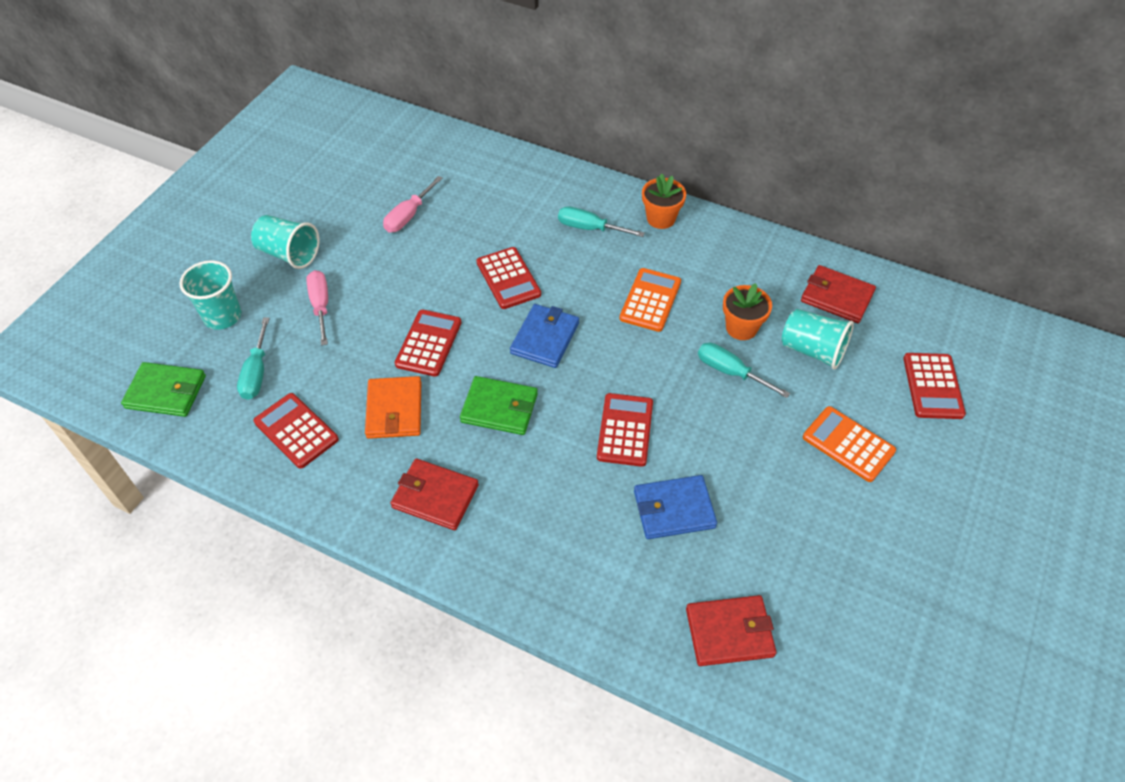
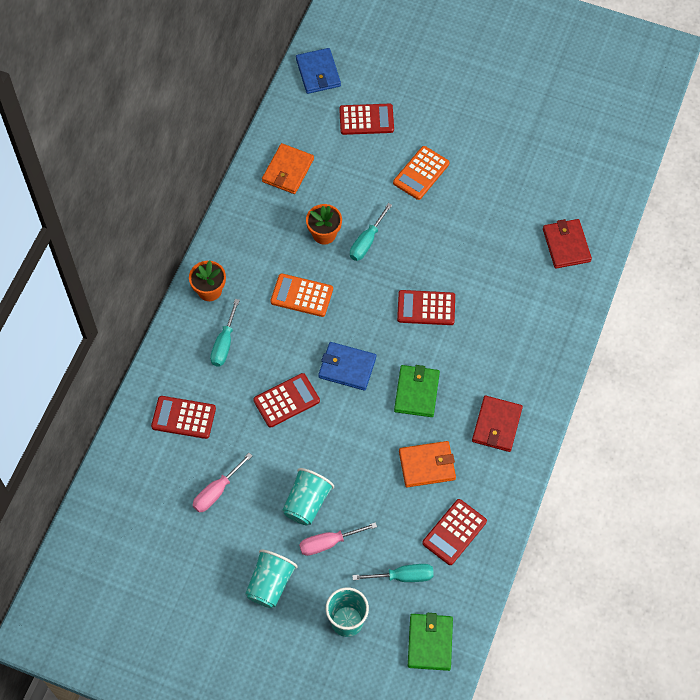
camera: 95 degrees left, 10 degrees up
pink screwdriver [383,176,443,232] -> pink screwdriver turned 105 degrees clockwise [193,453,252,513]
red calculator [395,309,461,377] -> red calculator moved to [151,396,216,439]
blue wallet [634,475,717,539] -> blue wallet moved to [296,48,341,94]
turquoise cup [782,309,854,370] -> turquoise cup moved to [282,468,334,525]
red wallet [801,265,876,323] -> orange wallet [262,143,314,194]

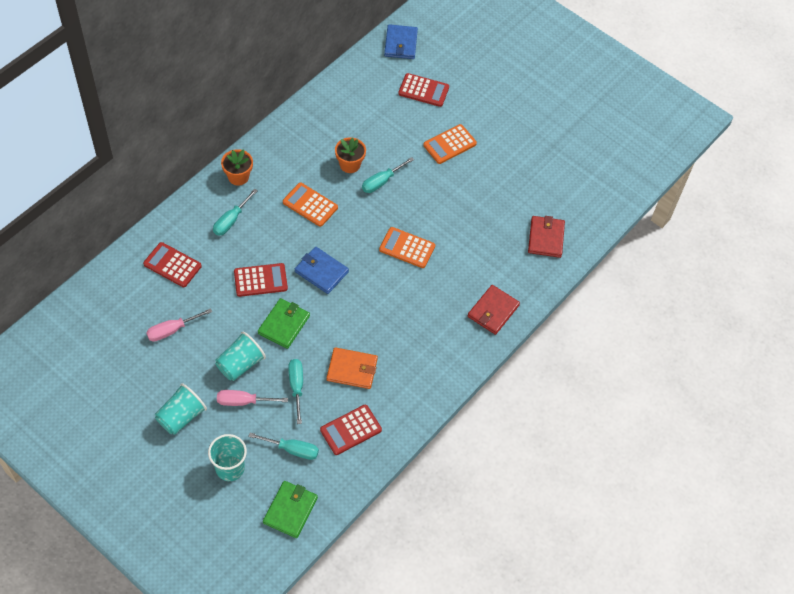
camera: 15 degrees right, 5 degrees down
orange wallet [262,143,314,194] -> none
green wallet [394,365,440,417] -> green wallet moved to [258,298,310,349]
red calculator [397,290,455,325] -> orange calculator [379,227,435,268]
red wallet [472,396,523,452] -> red wallet moved to [468,285,520,335]
none -> turquoise screwdriver [288,359,303,424]

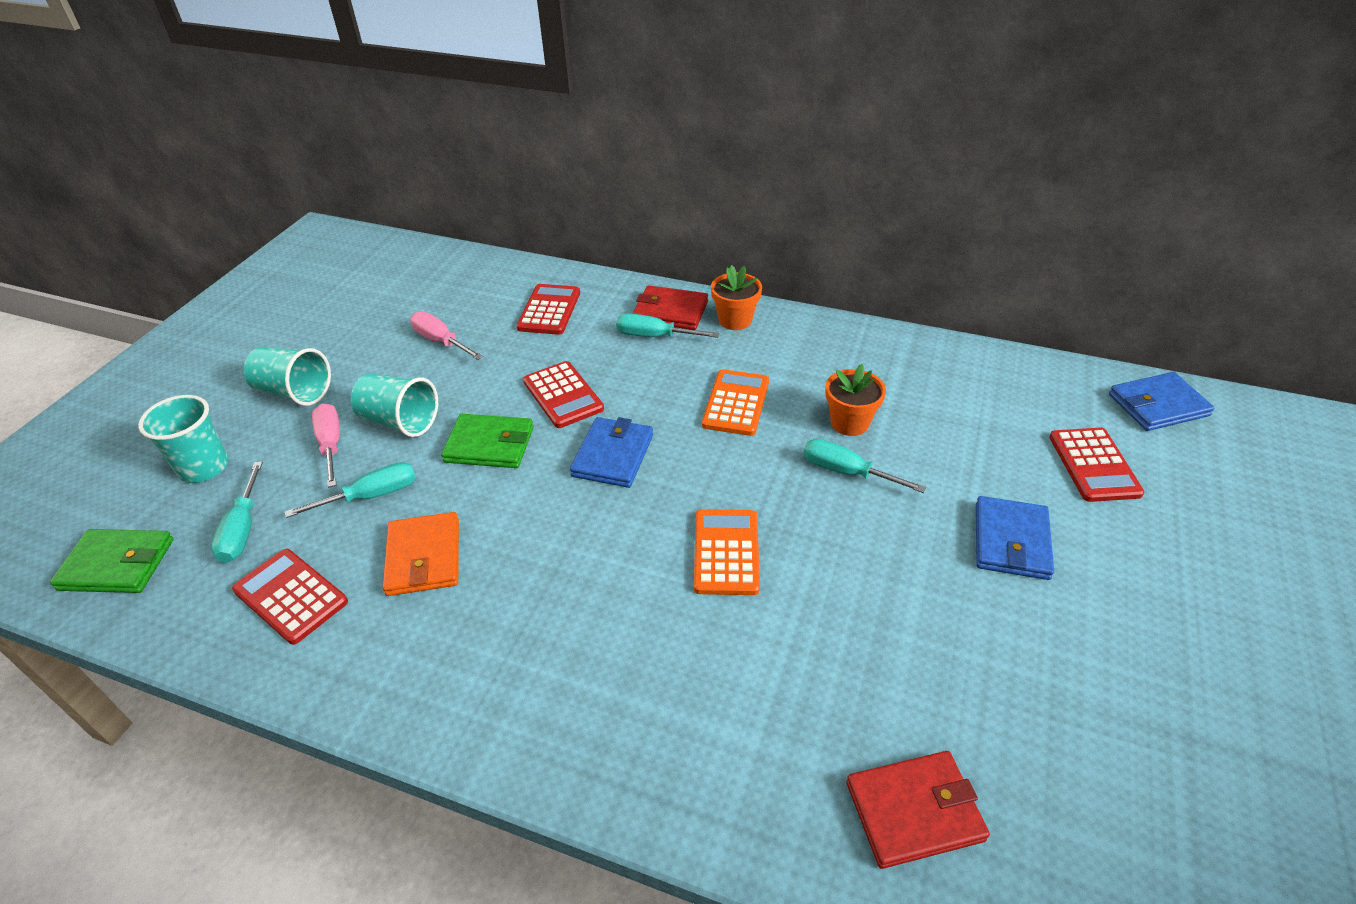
camera: 75 degrees right, 15 degrees down
orange calculator [423,124,477,164] -> blue wallet [976,496,1054,580]
red wallet [468,285,520,335] -> red wallet moved to [633,285,708,330]

